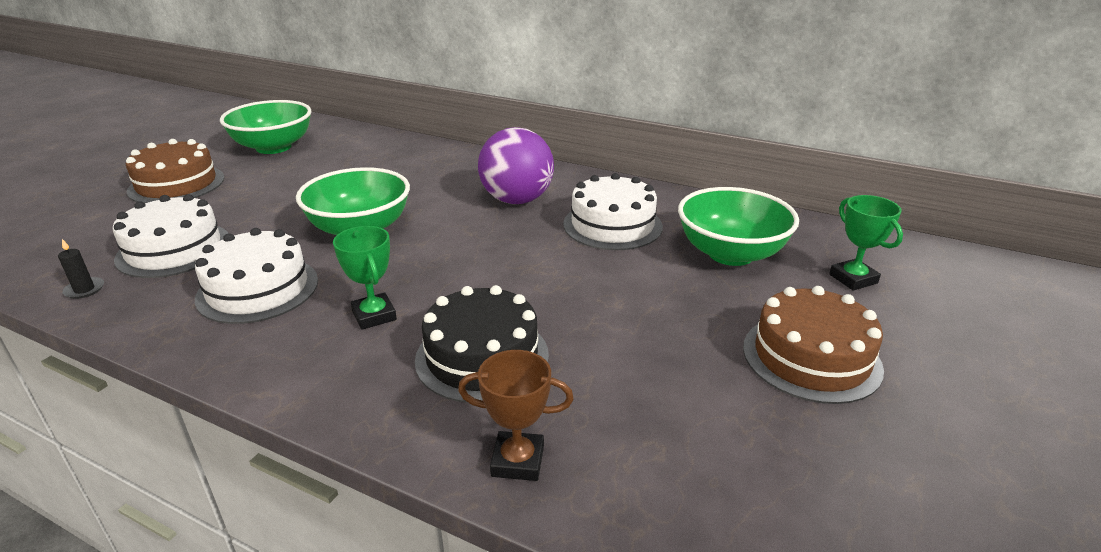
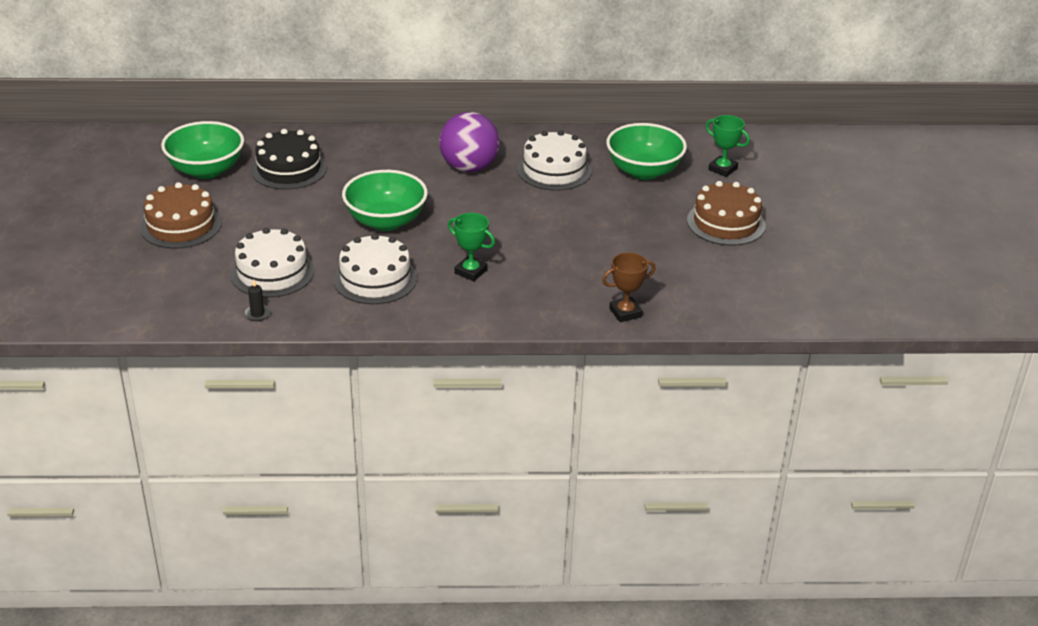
camera: 30 degrees left, 5 degrees up
black cake [415,285,549,403] -> black cake moved to [251,129,327,190]

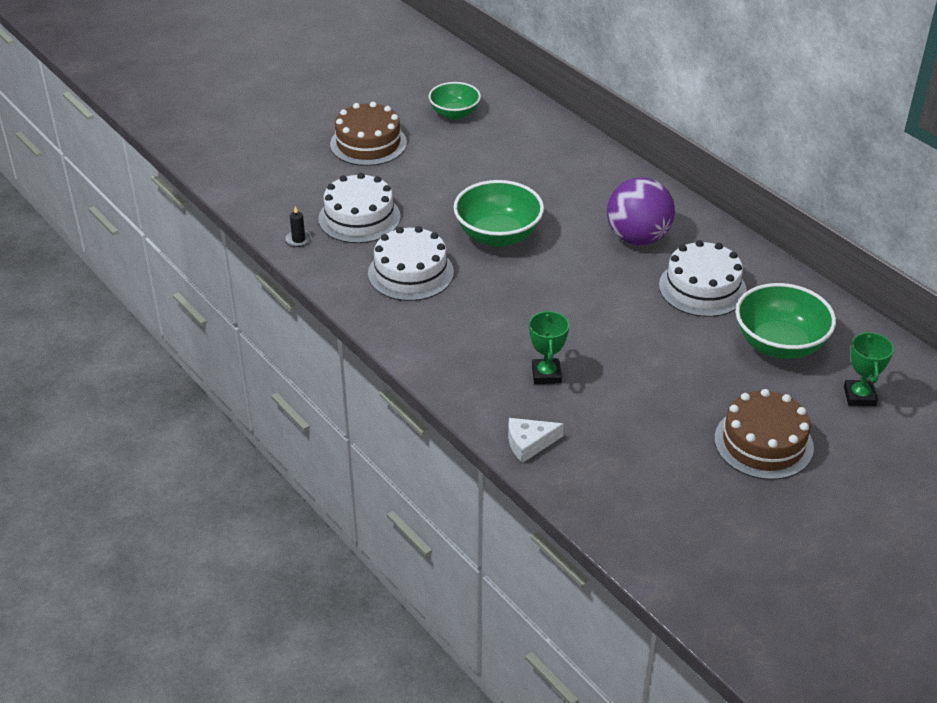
camera: 55 degrees right, 5 degrees up
green bowl [161,121,244,179] -> green bowl [429,82,481,120], size x0.65
black cake [251,129,327,190] -> none
green trophy [448,213,495,281] -> green trophy moved to [529,310,569,384]
brown trophy [602,252,656,322] -> white cheese [508,418,564,463]

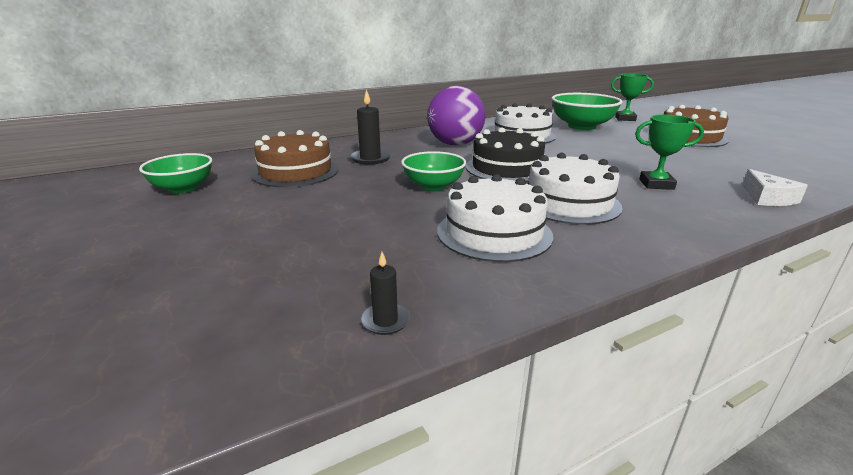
camera: 80 degrees left, 15 degrees down
white cake [318,173,401,243] -> white cake moved to [528,153,623,225]
brown cake [330,102,407,166] -> brown cake moved to [251,130,339,187]
green bowl [453,180,544,247] -> green bowl [401,151,466,191], size x0.65
none -> black candle [350,89,391,165]
none -> black cake [466,127,545,182]

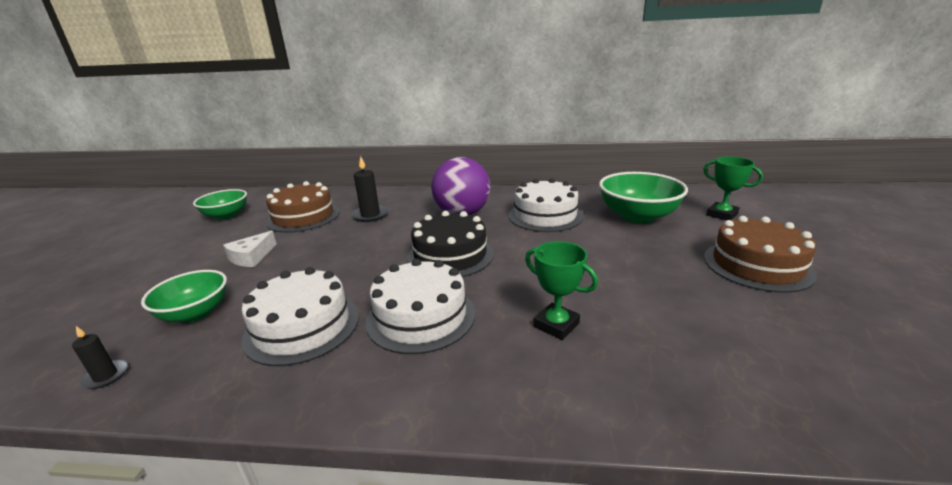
camera: 35 degrees right, 0 degrees up
green bowl [401,151,466,191] -> green bowl moved to [141,270,227,323]
white cheese [742,169,808,206] -> white cheese moved to [223,231,277,267]

